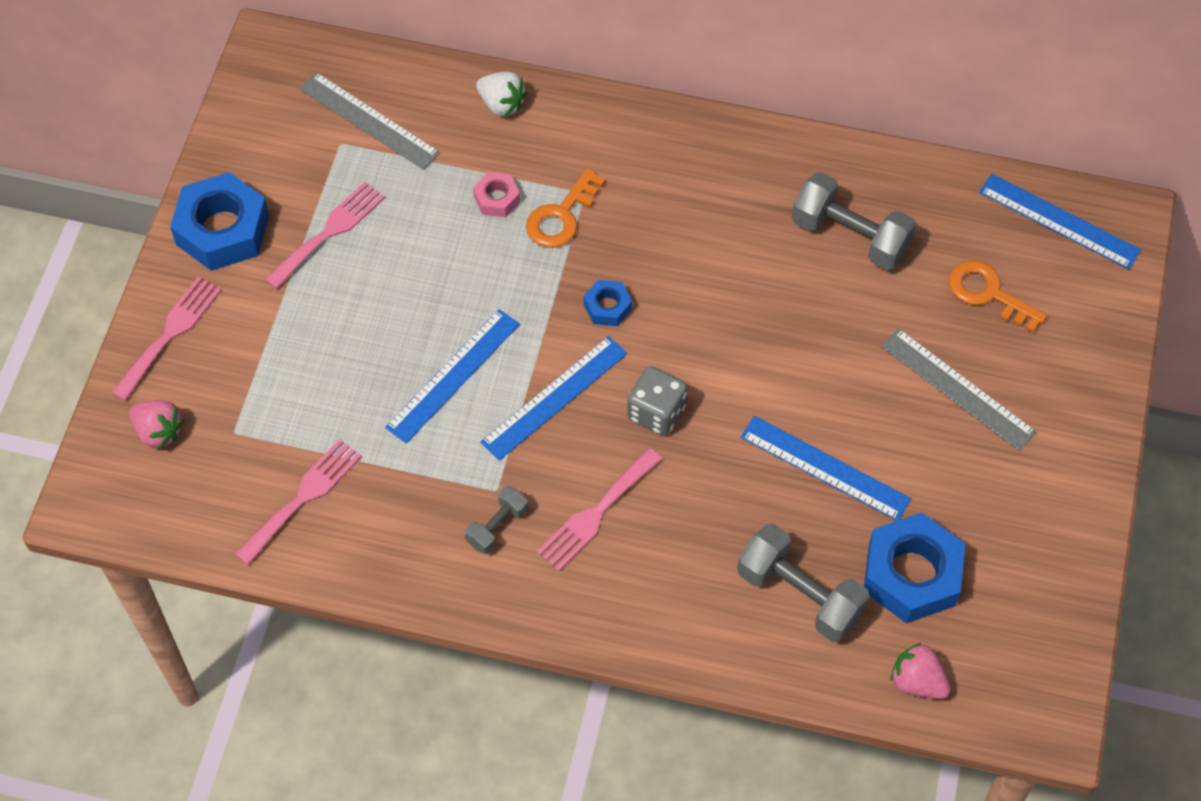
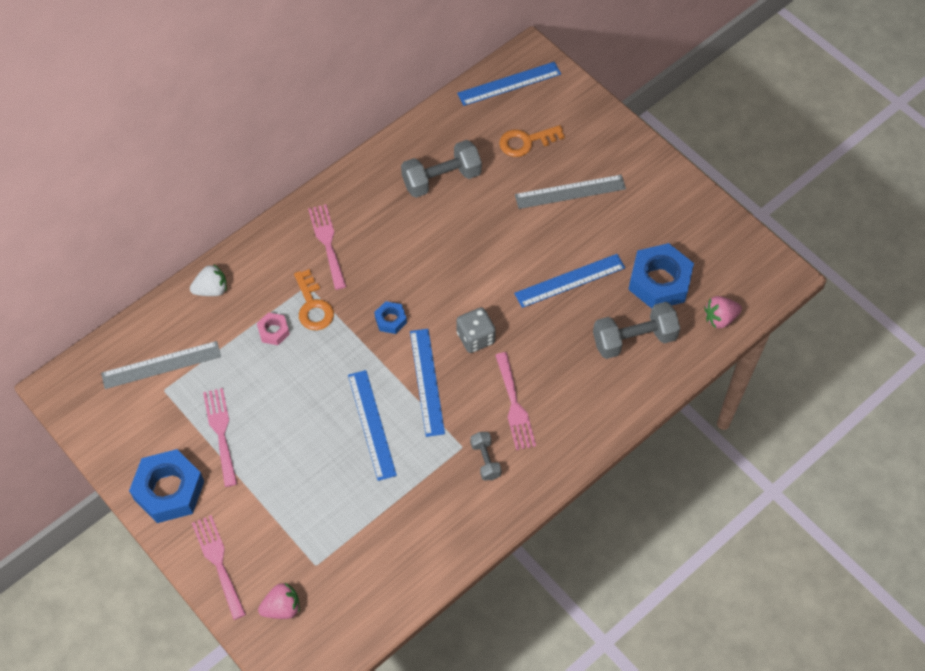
camera: 55 degrees left, 0 degrees up
pink fork [235,439,362,565] -> pink fork moved to [308,204,346,290]

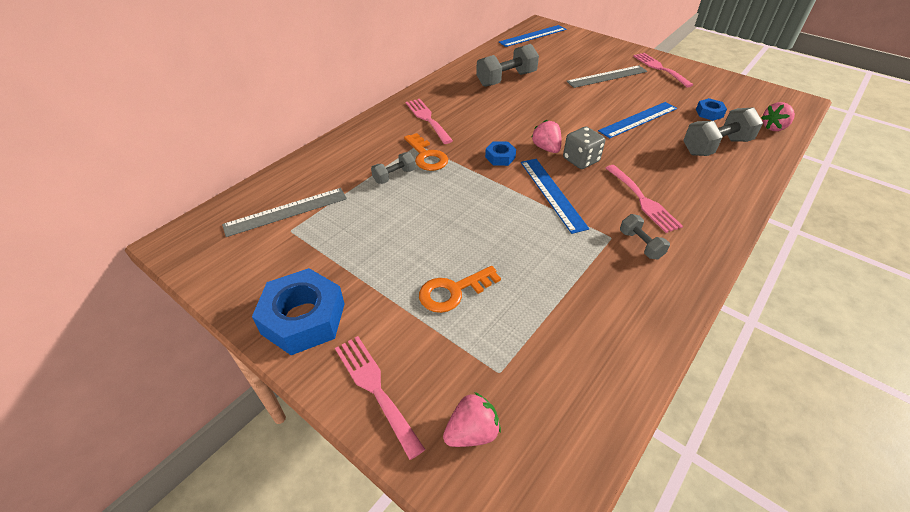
camera: 10 degrees left, 15 degrees down
white strawberry [190,264,227,296] -> none
pink fork [203,388,237,487] -> pink fork moved to [633,53,693,87]
pink nut [257,312,290,345] -> grey dumbbell [371,152,416,184]
blue ruler [348,370,397,481] -> none
orange key [499,125,565,157] -> orange key moved to [419,266,501,313]
blue nut [628,243,694,308] -> blue nut [696,98,727,121], size x0.49
none -> pink strawberry [531,120,561,153]

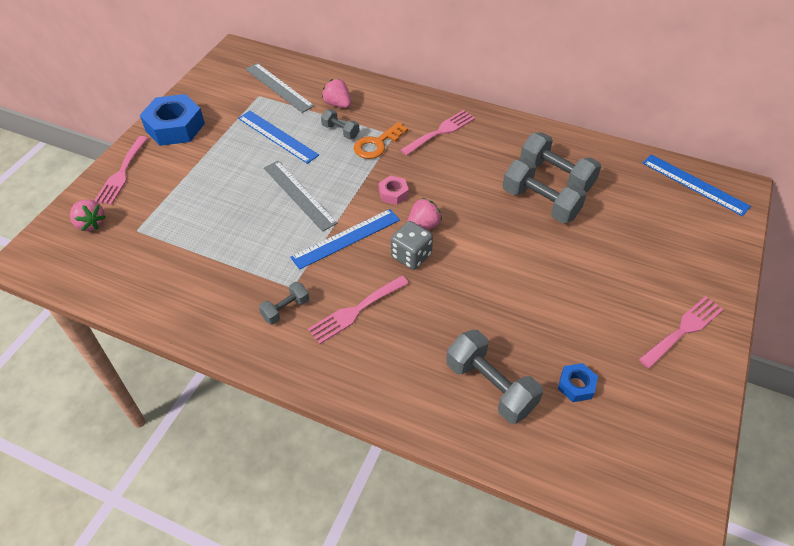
camera: 75 degrees right, 5 degrees up
pink fork [335,336,426,460] -> pink fork turned 150 degrees clockwise [94,136,148,205]
orange key [419,266,501,313] -> none
blue nut [485,141,516,166] -> pink nut [379,176,409,205]
grey ruler [566,65,647,88] -> grey ruler moved to [264,161,338,232]
blue ruler [598,102,677,138] -> blue ruler moved to [238,111,319,164]
pink strawberry [761,102,795,131] -> pink strawberry moved to [322,79,351,108]
none -> grey dumbbell [503,159,586,223]

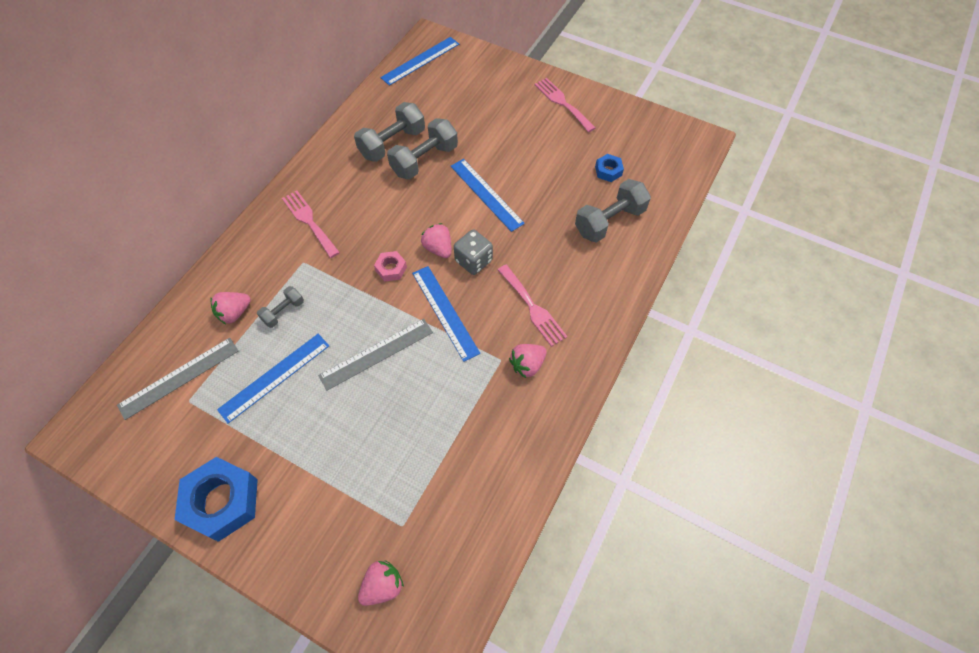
camera: 85 degrees left, 10 degrees up
pink fork [94,136,148,205] -> none
grey dumbbell [259,282,309,324] -> pink strawberry [509,344,547,378]
orange key [354,122,408,159] -> none
none -> blue ruler [451,159,525,232]

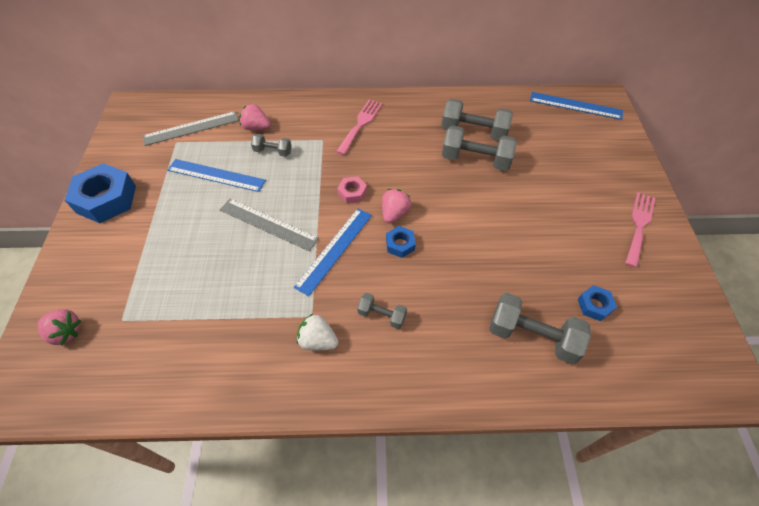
camera: 60 degrees right, 5 degrees down
grey ruler [117,338,238,420] -> grey ruler turned 45 degrees counterclockwise [142,111,239,146]
blue ruler [451,159,525,232] -> none
grey dice [454,229,493,275] -> blue nut [386,226,416,258]
pink fork [498,265,568,347] -> grey dumbbell [357,293,407,329]
pink strawberry [509,344,547,378] -> white strawberry [297,314,338,350]

